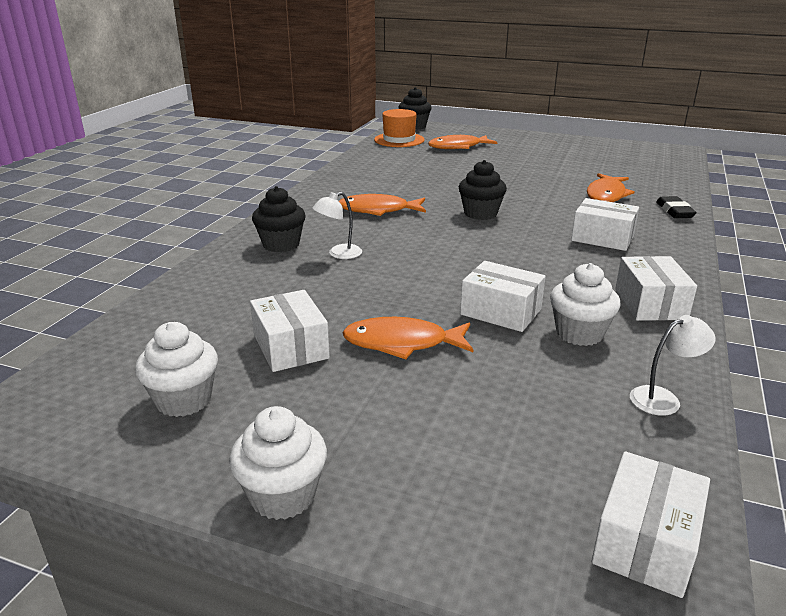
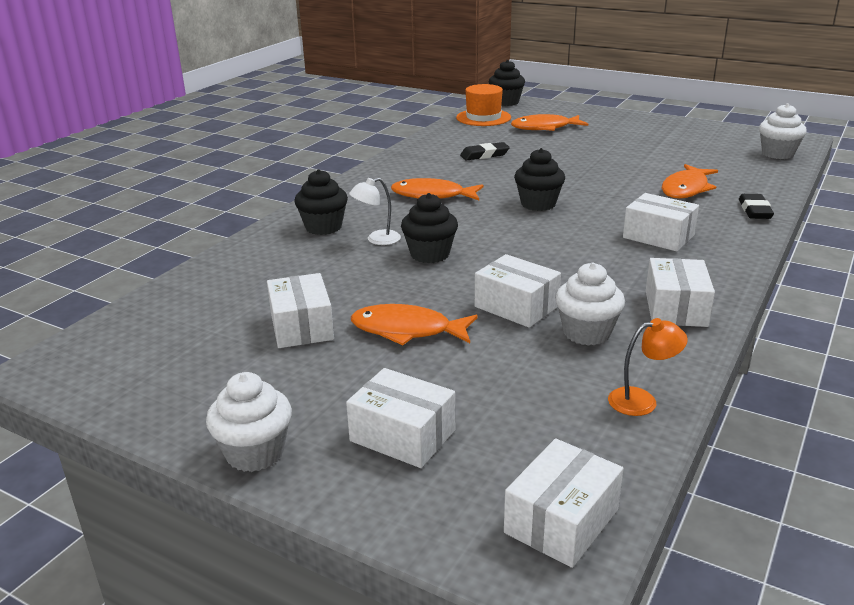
camera: 10 degrees right, 0 degrees up
white cupcake [135,322,218,417] -> white cupcake moved to [759,103,807,159]
white lamp [630,315,716,416] -> orange lamp [608,318,688,416]
none -> white box [346,368,455,468]
none -> black cupcake [401,193,458,263]
none -> black eraser [460,142,510,161]

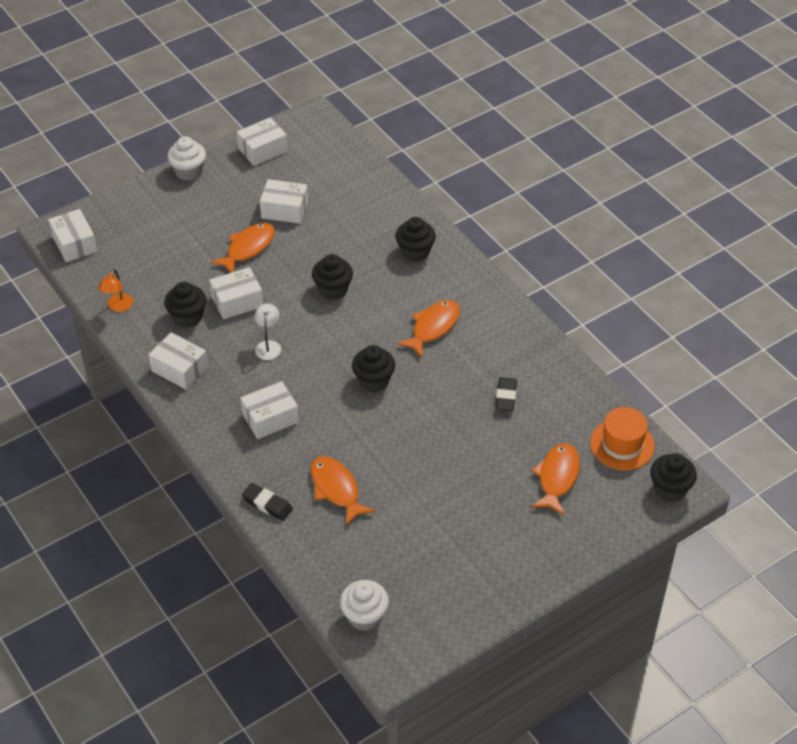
camera: 115 degrees right, 20 degrees up
white box [346,368,455,468] -> white box moved to [237,117,288,166]
white lamp [349,178,401,245] -> white lamp moved to [255,304,281,360]
white cupcake [555,262,625,346] -> black cupcake [164,282,206,328]

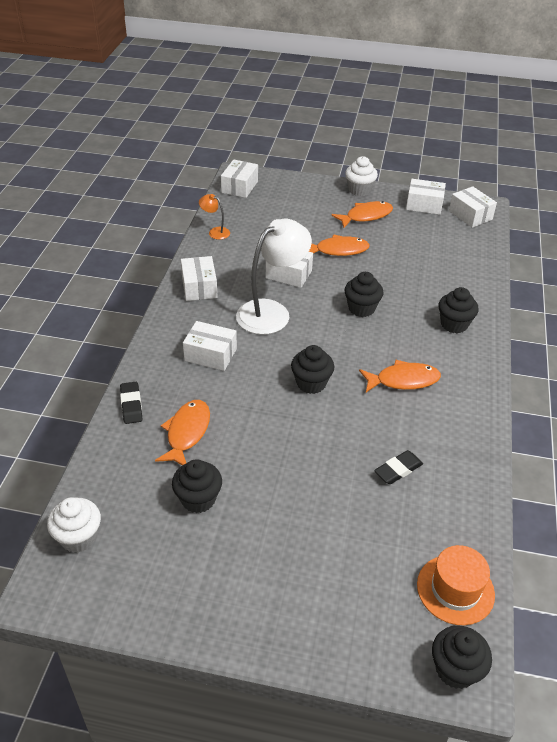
camera: 45 degrees right, 5 degrees down
orange lamp [98,269,133,312] -> orange lamp turned 60 degrees clockwise [199,194,230,240]
black cupcake [164,282,206,328] -> black cupcake moved to [172,459,222,513]
white lamp [255,304,281,360] -> white lamp [236,219,312,335], size x2.21
white box [260,179,308,224] -> white box moved to [449,186,497,228]
orange fish [531,443,580,515] -> orange fish moved to [331,201,393,228]

